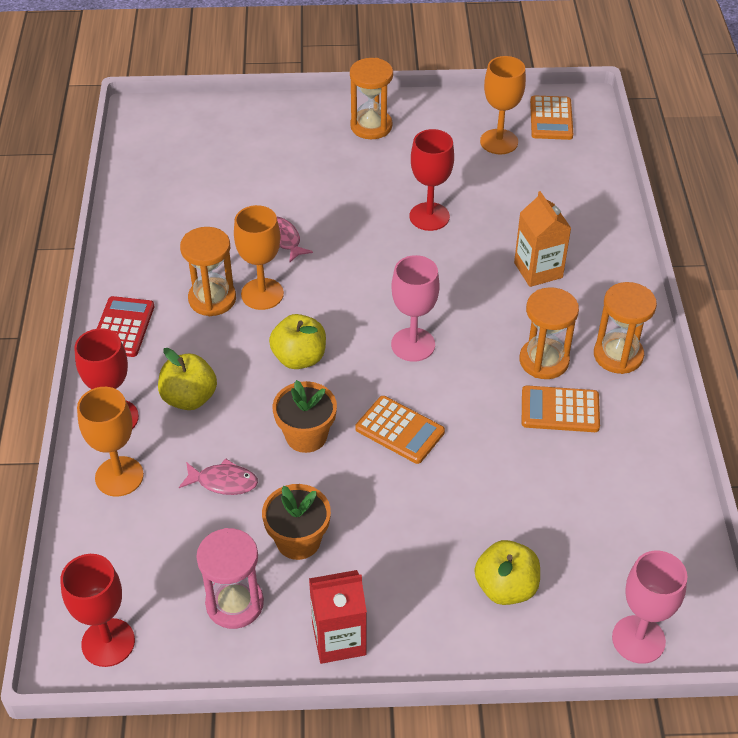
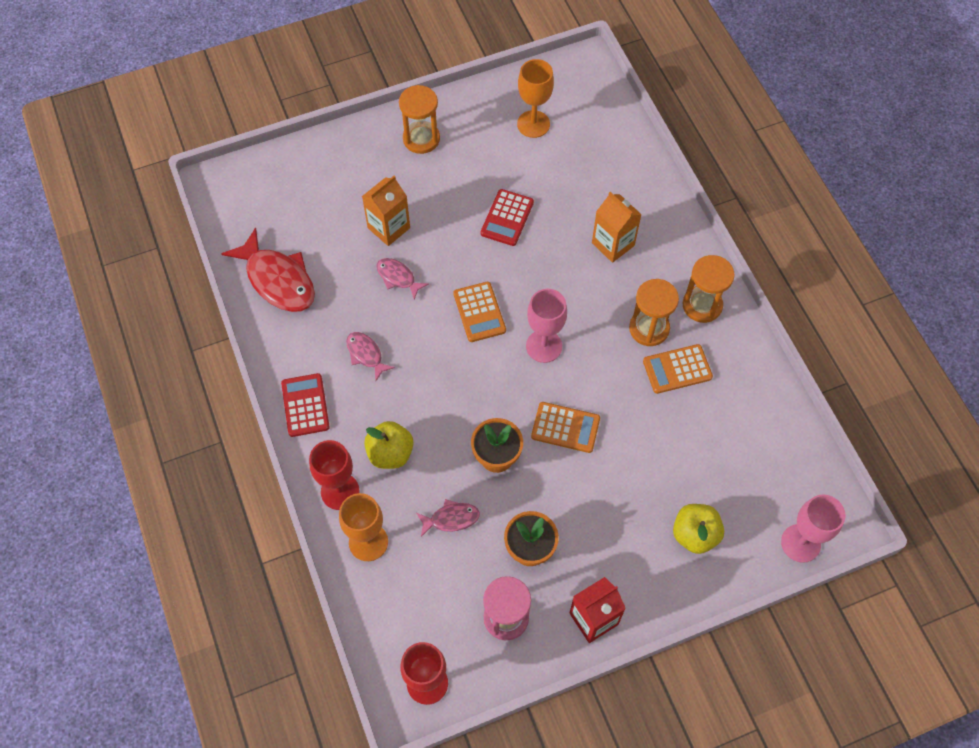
camera: 20 degrees left, 15 degrees up
orange hourglass [180,227,236,316] -> pink fish [346,332,395,381]
orange goblet [234,205,284,310] -> none
yellow apple [269,314,326,369] -> none
red goblet [410,129,454,231] -> red calculator [481,189,534,246]
orange calculator [530,95,573,140] -> orange calculator moved to [453,282,506,342]
none -> red fish [221,227,315,312]
none -> orange carton [362,176,410,246]

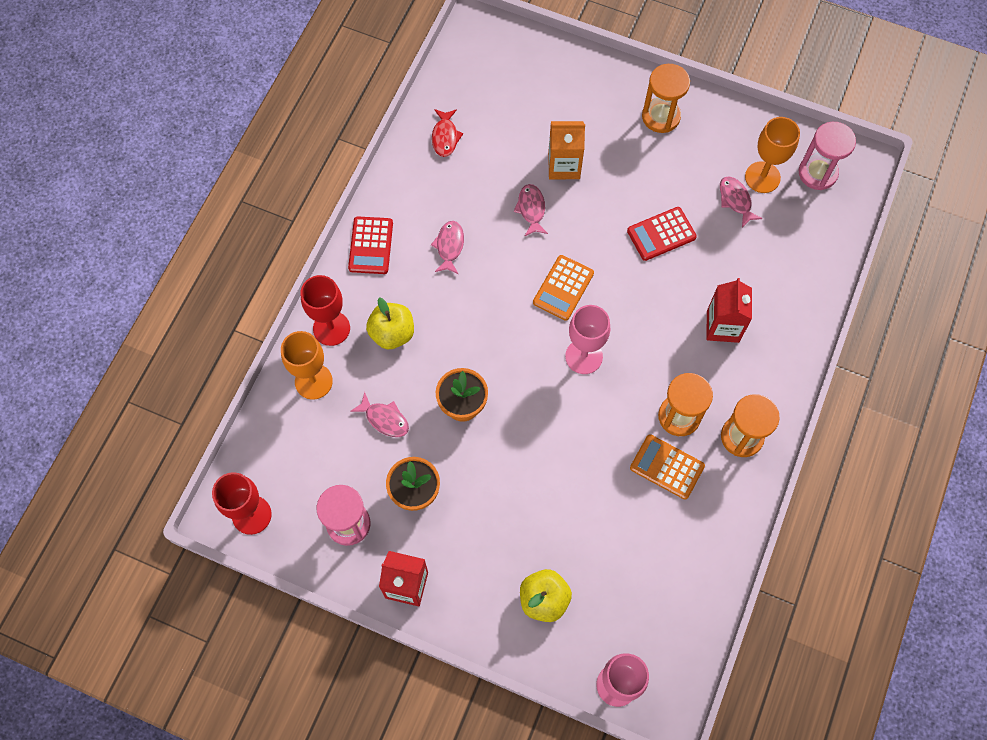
camera: 45 degrees right, 5 degrees up
red fish [221,227,315,312] -> red fish [432,109,463,157], size x0.52
red calculator [281,373,330,437] -> red calculator turned 150 degrees clockwise [348,216,393,274]
orange calculator [531,402,600,453] -> none
orange carton [592,192,642,263] -> red carton [706,278,752,343]
none -> pink fish [720,176,763,227]
none -> pink hourglass [799,122,856,190]

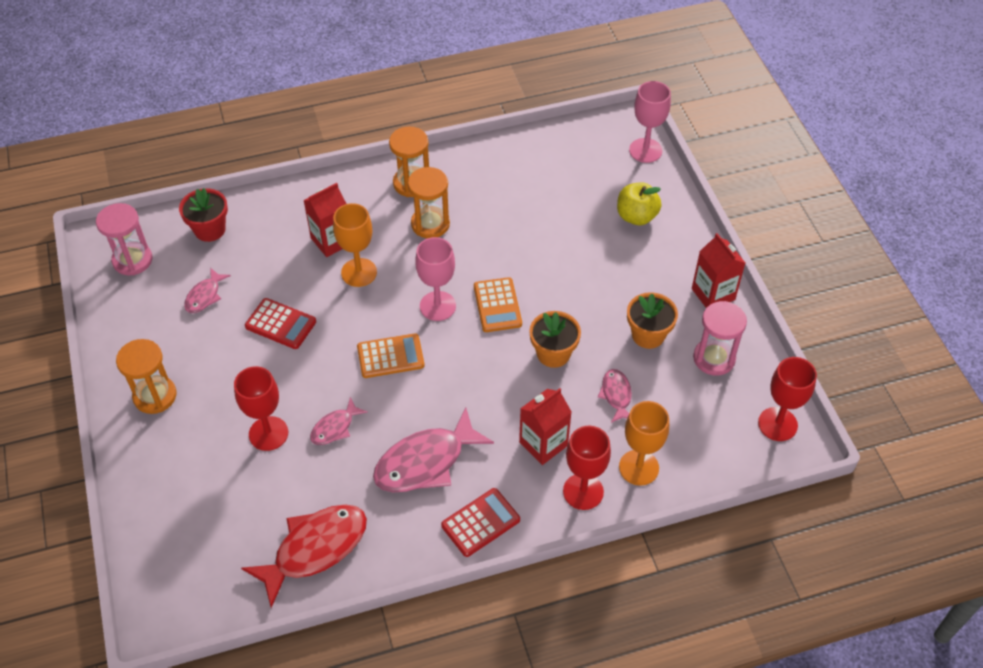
camera: 130 degrees left, 15 degrees down
yellow apple [366,297,414,349] -> red carton [519,388,572,465]
pink fish [431,221,464,274] -> pink fish [373,408,494,492], size x1.93
red fish [432,109,463,157] -> red fish [241,504,367,608], size x1.93
orange carton [548,121,585,179] -> red goblet [234,366,288,451]
orange calculator [630,434,705,500] -> orange calculator moved to [474,277,522,332]
orange goblet [745,117,800,193] -> orange goblet moved to [333,203,377,287]
none -> red flower pot [179,188,228,242]

